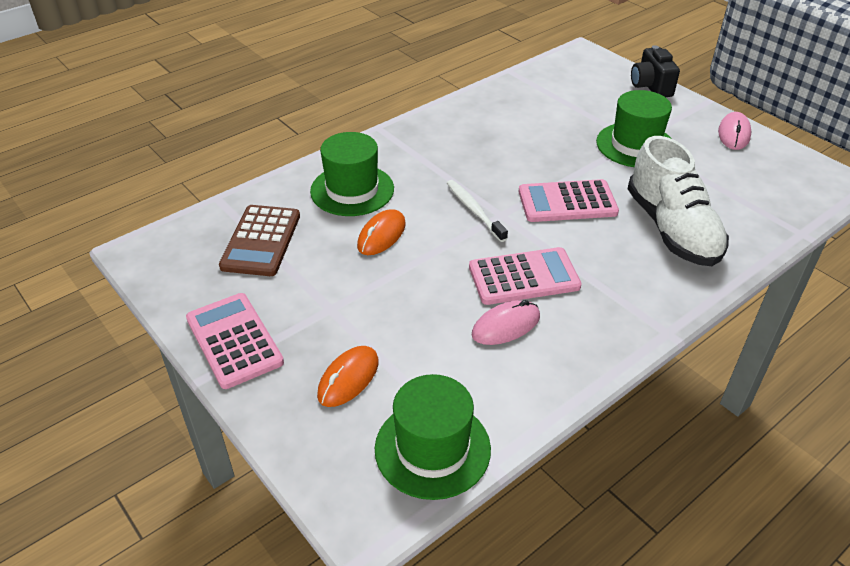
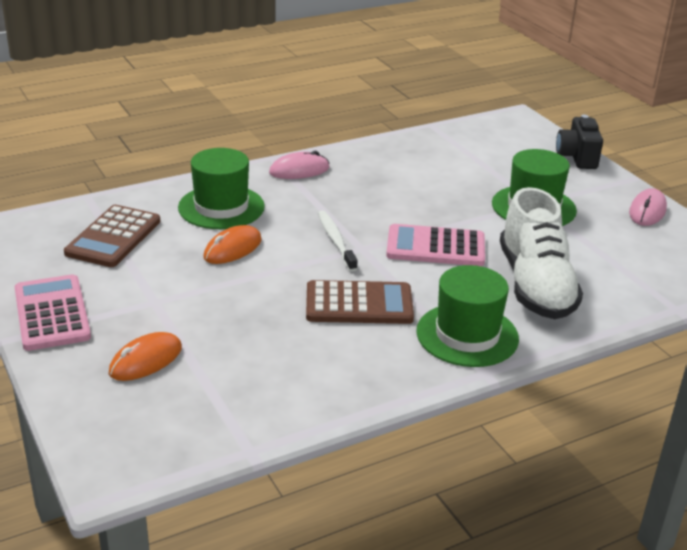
camera: 10 degrees right, 10 degrees down
green hat [375,374,491,500] -> green hat moved to [416,265,519,367]
pink calculator [469,247,582,305] -> brown calculator [306,280,414,324]
pink mouse [472,300,540,345] -> pink mouse moved to [269,151,330,179]

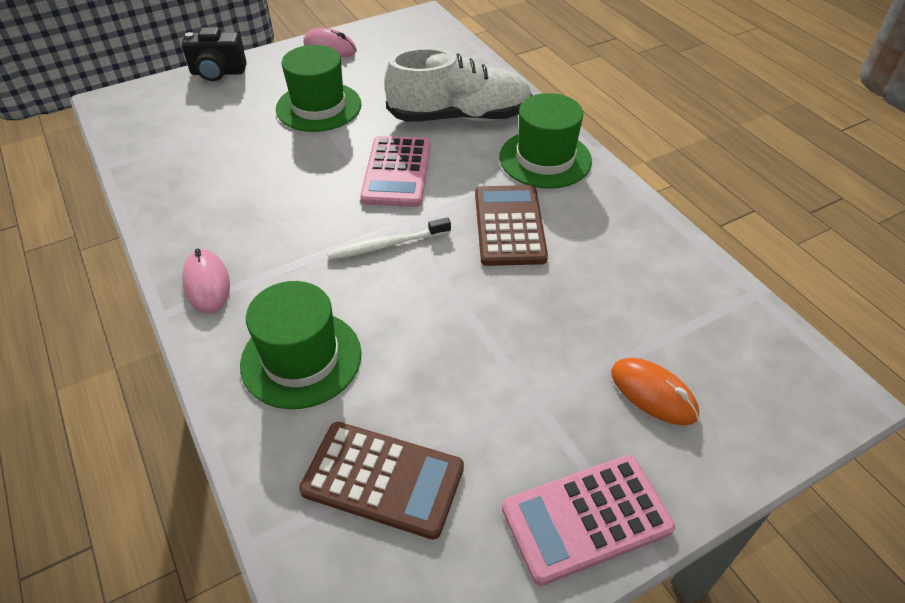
camera: 90 degrees left, 15 degrees up
orange mouse [203,225,262,264] -> none

